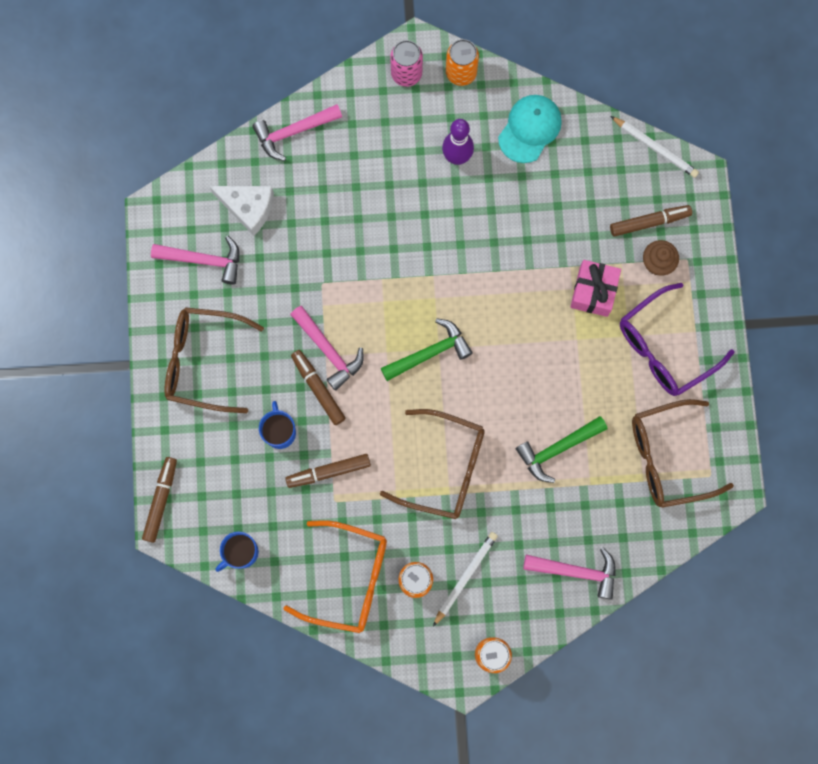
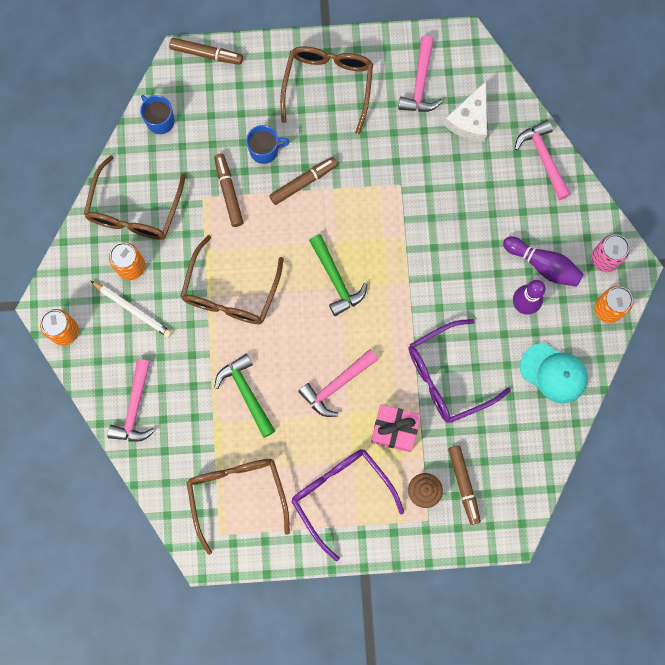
camera: 90 degrees right, 0 degrees up
orange glasses [283,520,387,633] -> brown glasses [84,155,186,240]
pink hammer [290,306,364,391] -> pink hammer moved to [298,349,378,417]
white pencil [611,116,699,178] -> none
none -> purple glasses [408,319,511,423]
none -> purple bowling pin [503,237,584,287]

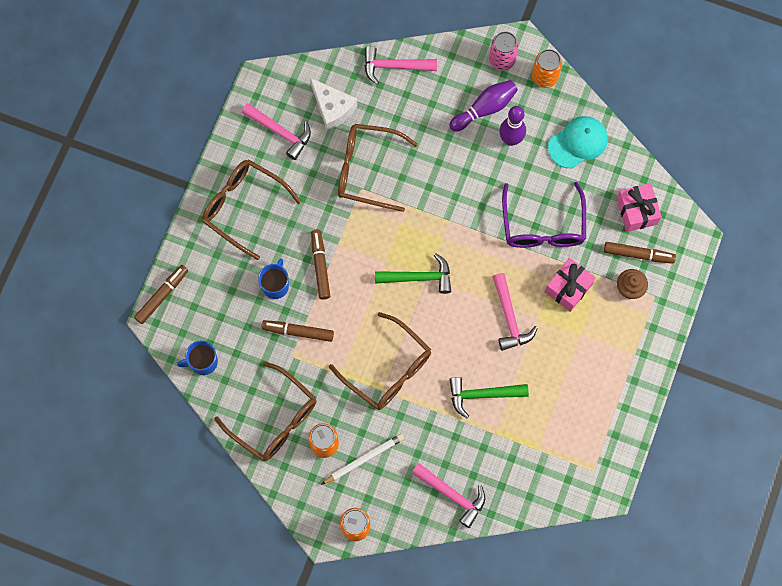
camera: 65 degrees left, 5 degrees down
brown glasses [186,459,290,555] -> brown glasses moved to [338,124,418,212]
purple glasses [291,449,404,561] -> none
none -> pink gift [617,183,662,232]

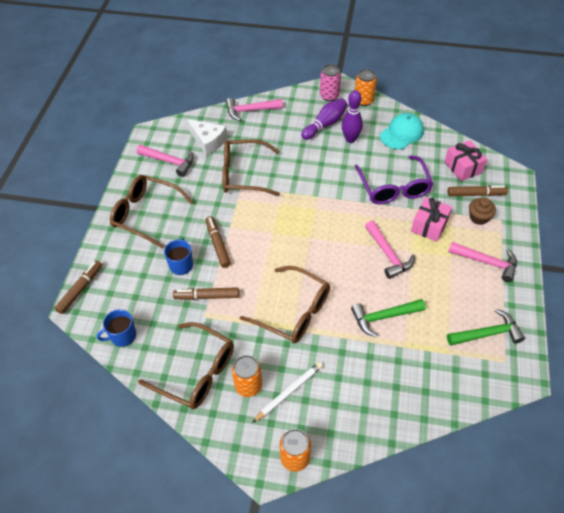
camera: 10 degrees left, 20 degrees down
green hammer [375,253,451,294] -> green hammer moved to [447,309,525,346]
pink hammer [412,463,485,528] -> pink hammer moved to [448,242,517,282]

